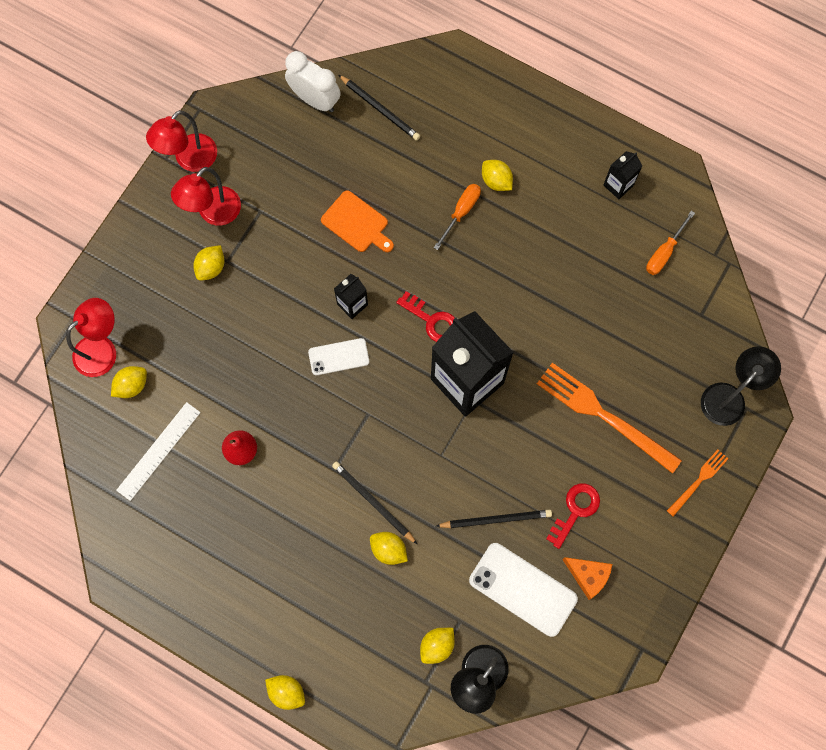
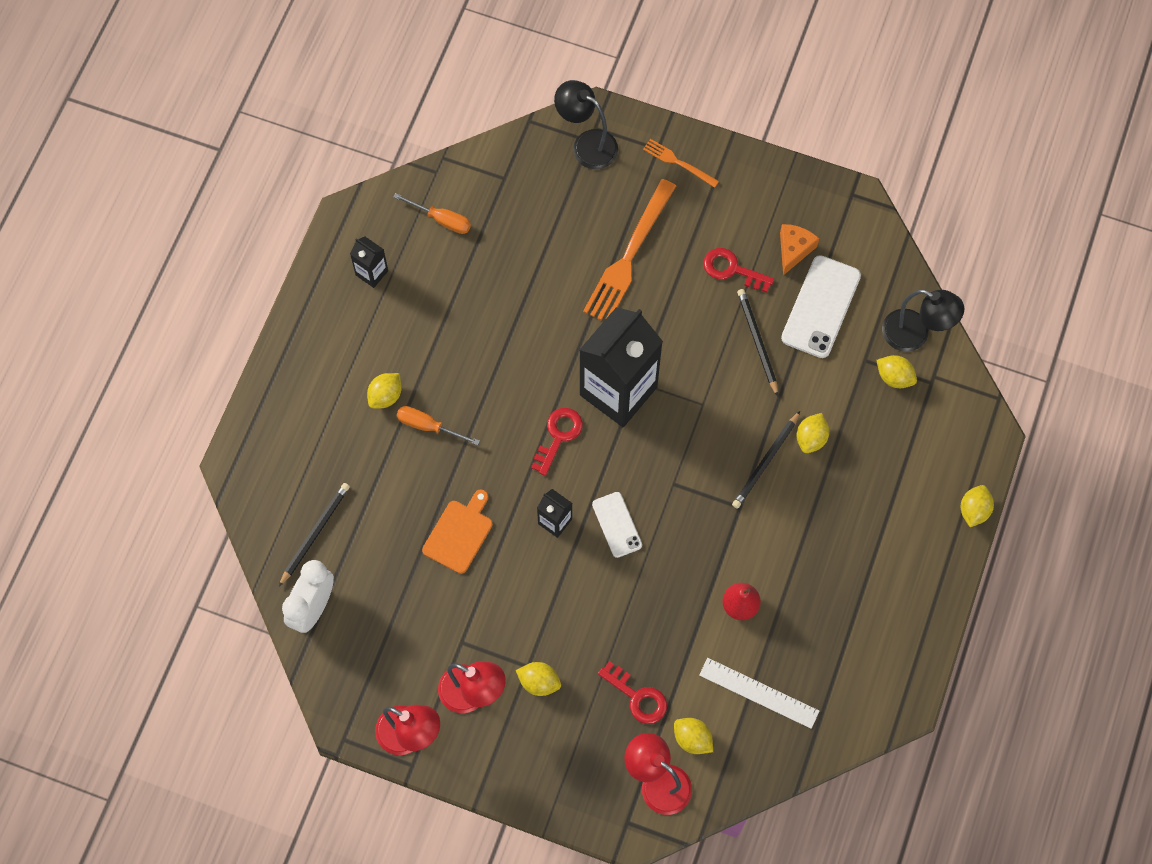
camera: 100 degrees left, 5 degrees down
none -> red key [598,661,667,724]

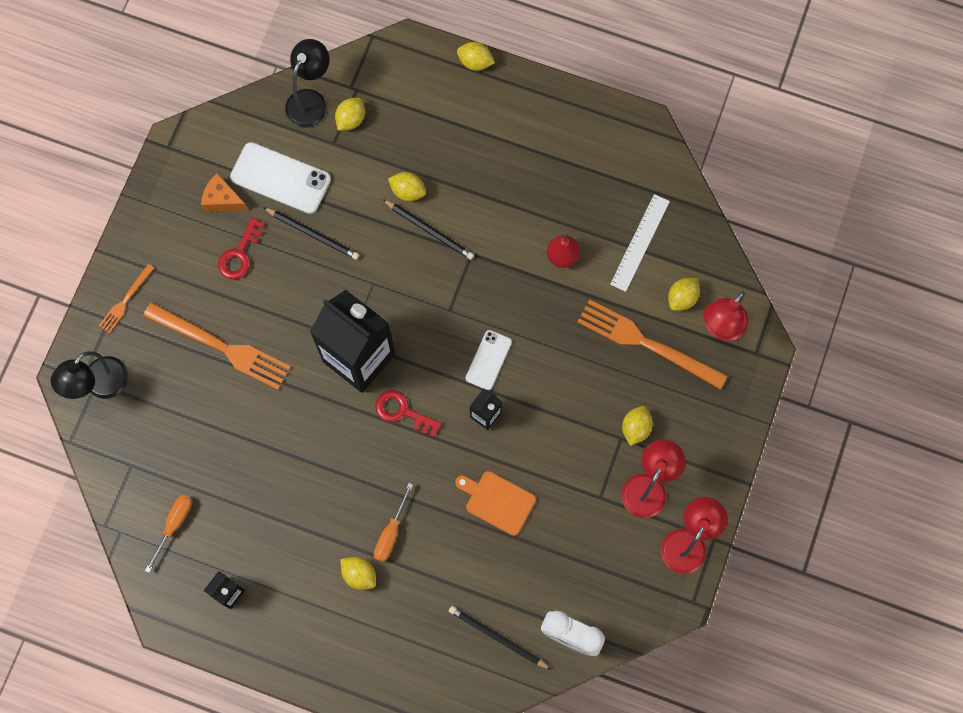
camera: 90 degrees left, 5 degrees up
white phone [592,492,642,558] -> white phone turned 45 degrees counterclockwise [466,330,512,390]
red key [598,661,667,724] -> orange fork [577,299,728,389]
black pencil [737,289,778,396] -> black pencil turned 135 degrees counterclockwise [263,207,359,260]

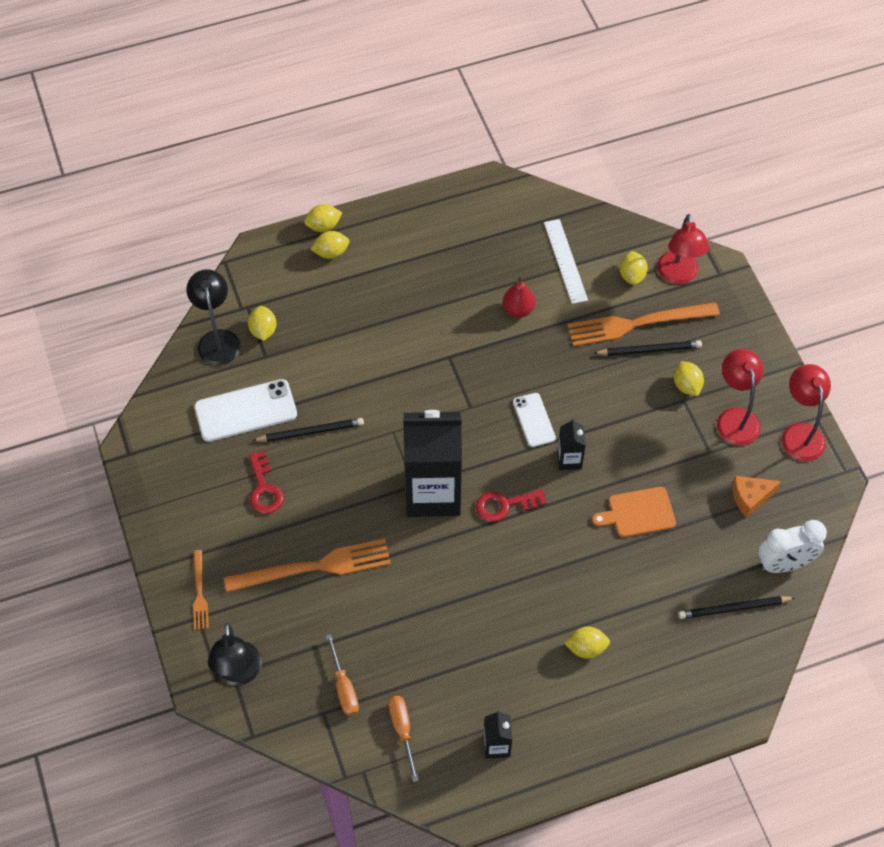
camera: 40 degrees left, 15 degrees down
orange cheese [201,173,248,211] -> orange cheese moved to [732,476,782,517]
orange screwdriver [374,483,413,562] -> orange screwdriver moved to [326,634,359,716]
black pencil [382,199,474,260] -> black pencil moved to [593,340,702,356]
yellow lemon [388,172,426,201] -> yellow lemon moved to [310,231,350,259]

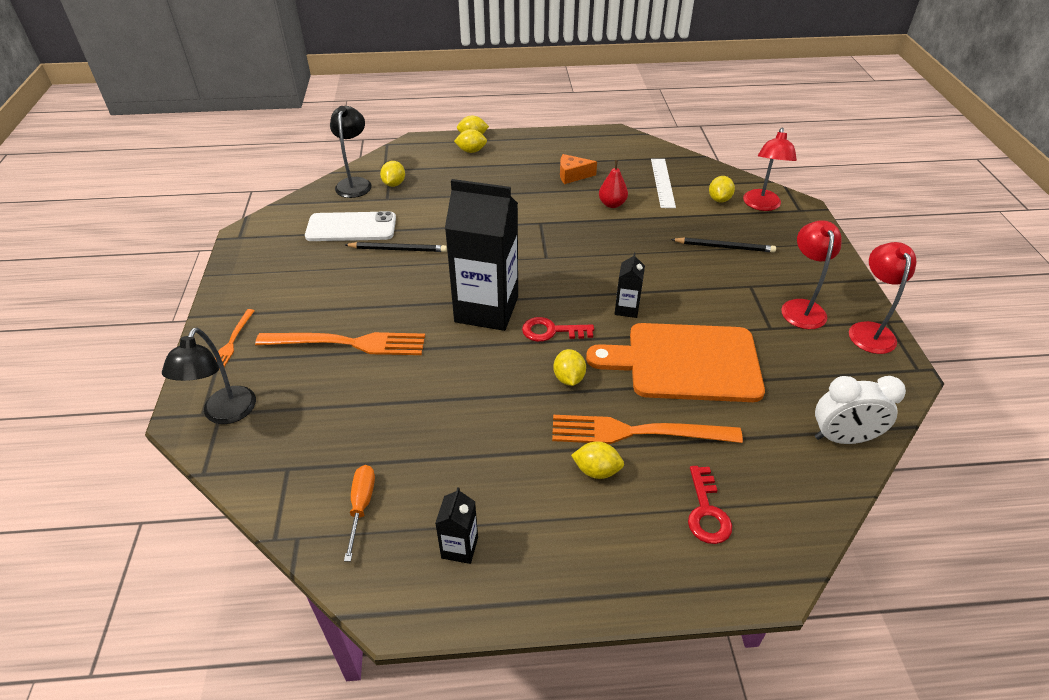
camera: 15 degrees right, 15 degrees down
red key [249,451,284,514] -> red key moved to [688,466,732,544]
orange screwdriver [326,634,359,716] -> none
white phone [513,393,556,447] -> none
orange fork [567,302,720,346] -> orange fork moved to [552,415,743,444]
orange cutting board [592,487,676,537] -> orange cutting board [586,323,765,402], size x2.00
yellow lemon [674,361,704,396] -> yellow lemon moved to [553,349,586,386]
black pencil [678,596,795,619] -> none
orange cheese [732,476,782,517] -> orange cheese moved to [560,154,597,184]

